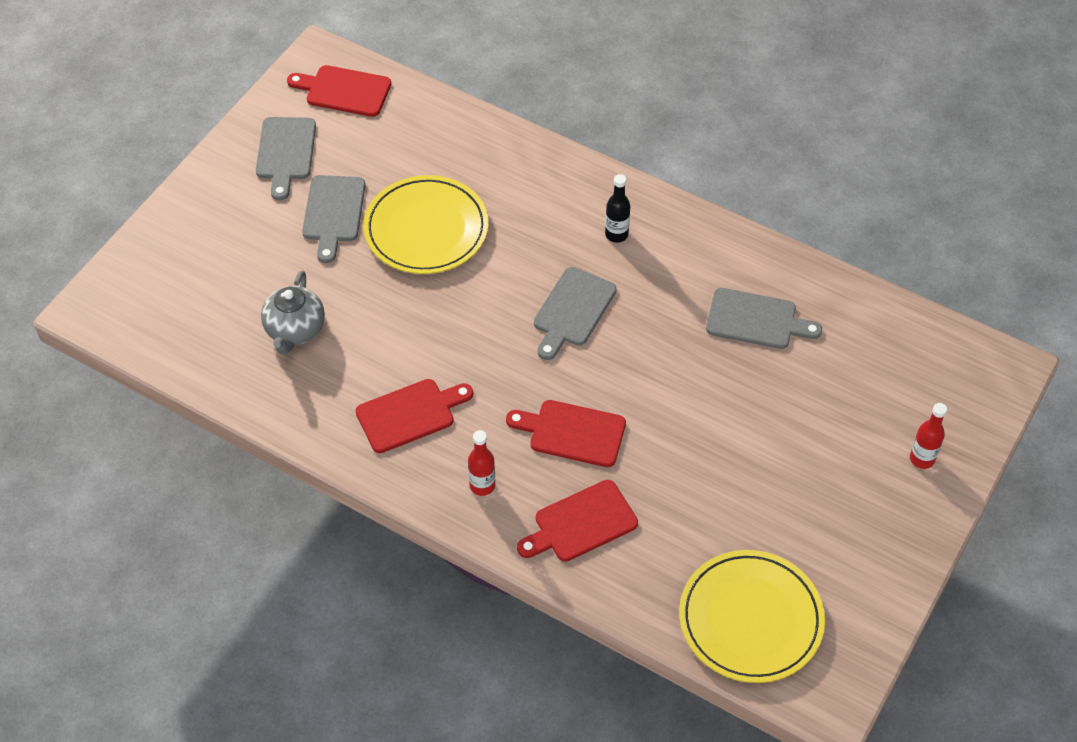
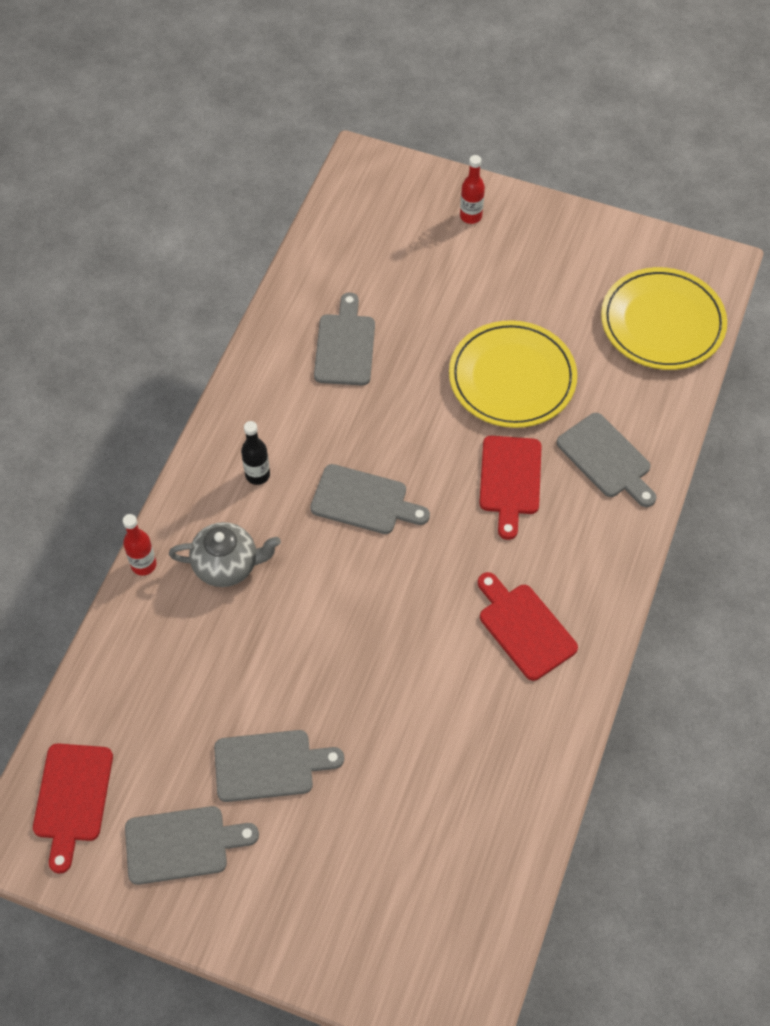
camera: 100 degrees left, 5 degrees up
grey teapot [261,271,325,355] -> grey teapot moved to [169,522,281,587]
yellow plate [363,175,488,274] -> yellow plate moved to [449,320,577,428]
red bottle [468,430,495,496] -> red bottle moved to [123,514,157,575]
red cutting board [517,480,638,561] -> grey cutting board [556,413,657,507]

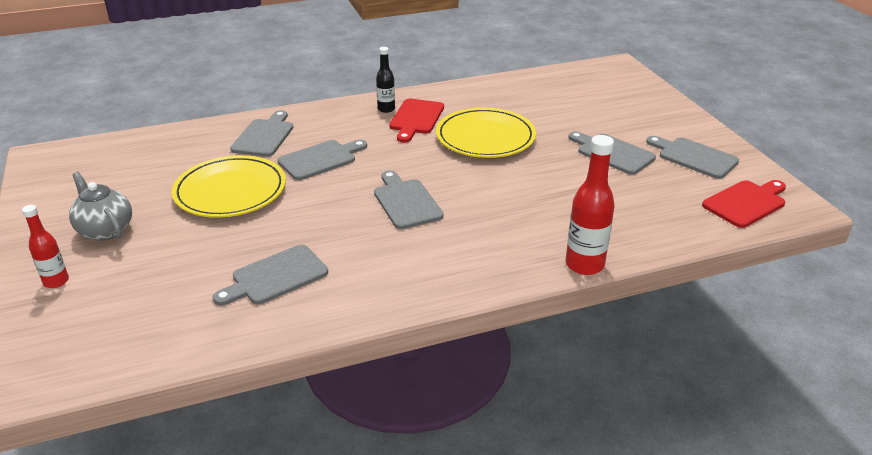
camera: 130 degrees left, 25 degrees down
red bottle [123,514,157,575] -> red bottle [566,135,615,275], size x1.64
grey teapot [169,522,281,587] -> grey teapot moved to [69,172,132,241]
black bottle [241,421,270,485] -> black bottle moved to [376,47,395,113]
red cutting board [479,436,542,540] -> grey cutting board [278,140,367,180]
yellow plate [601,267,727,370] -> yellow plate moved to [436,107,536,158]

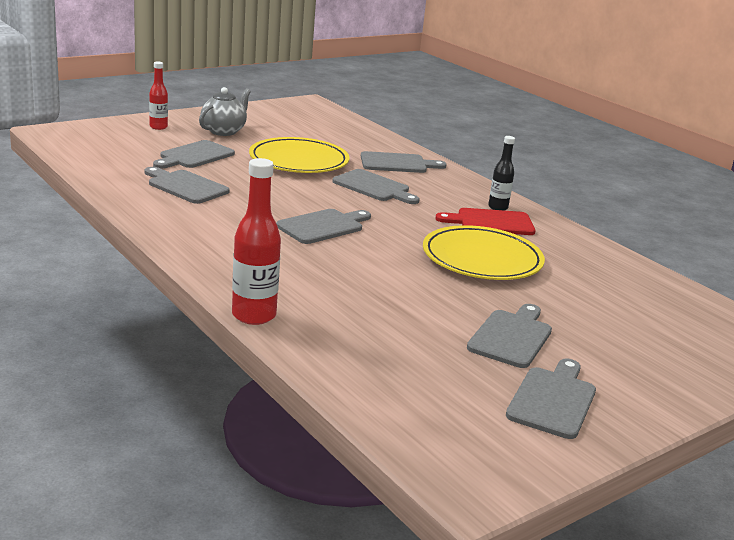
camera: 70 degrees right, 10 degrees down
red cutting board [702,180,786,228] -> none
none -> grey cutting board [153,140,235,169]

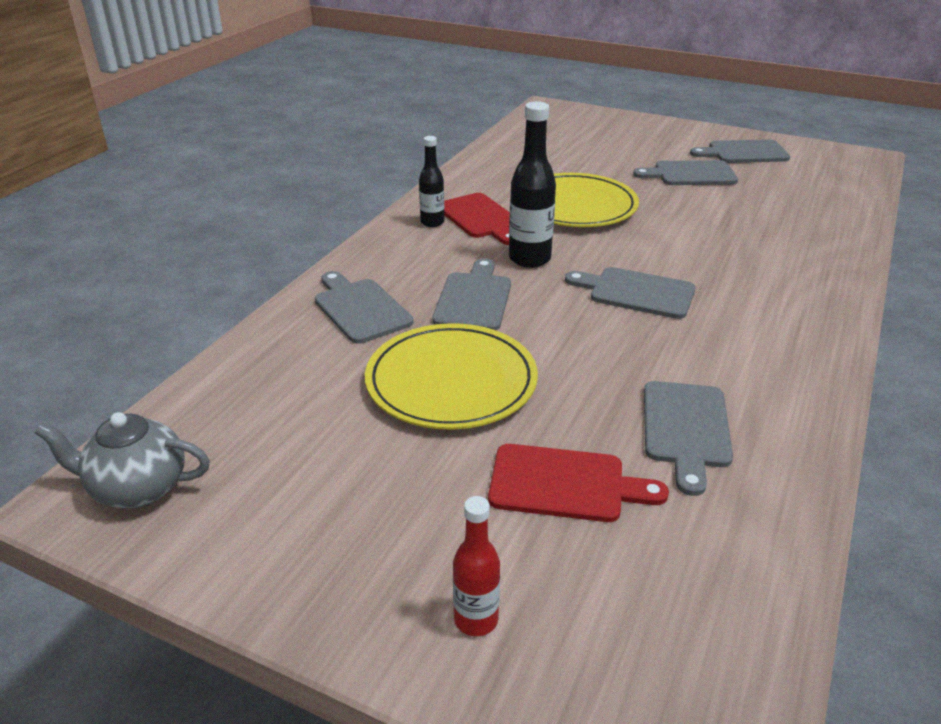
camera: 115 degrees left, 10 degrees up
grey cutting board [153,140,235,169] -> red cutting board [488,444,669,522]
grey teapot [199,87,251,136] -> grey teapot moved to [35,412,210,508]
red bottle [232,158,281,325] -> none
none -> black bottle [509,101,556,268]

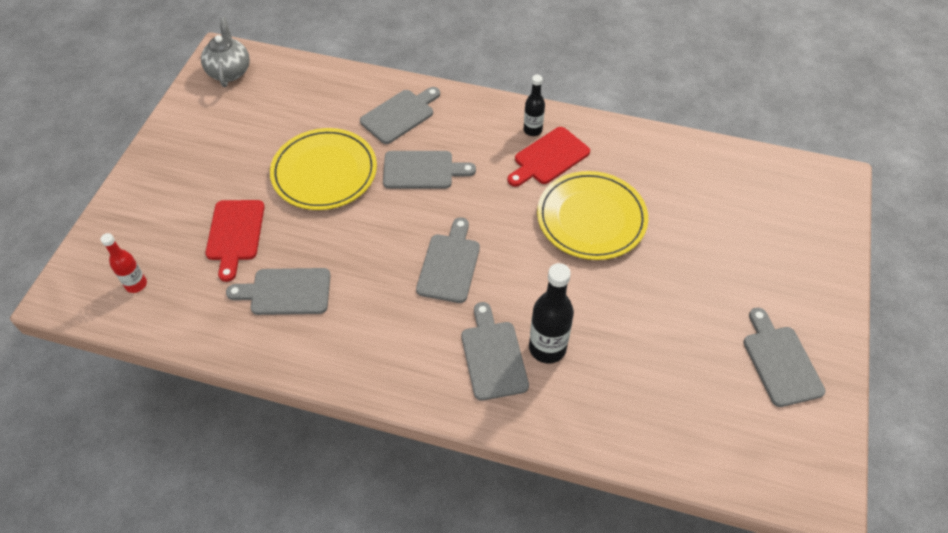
camera: 80 degrees right, 20 degrees up
red bottle [453,496,500,636] -> red bottle moved to [101,233,147,293]
black bottle [509,101,556,268] -> black bottle moved to [529,263,574,364]
grey cutting board [633,160,738,185] -> grey cutting board moved to [462,302,529,401]

